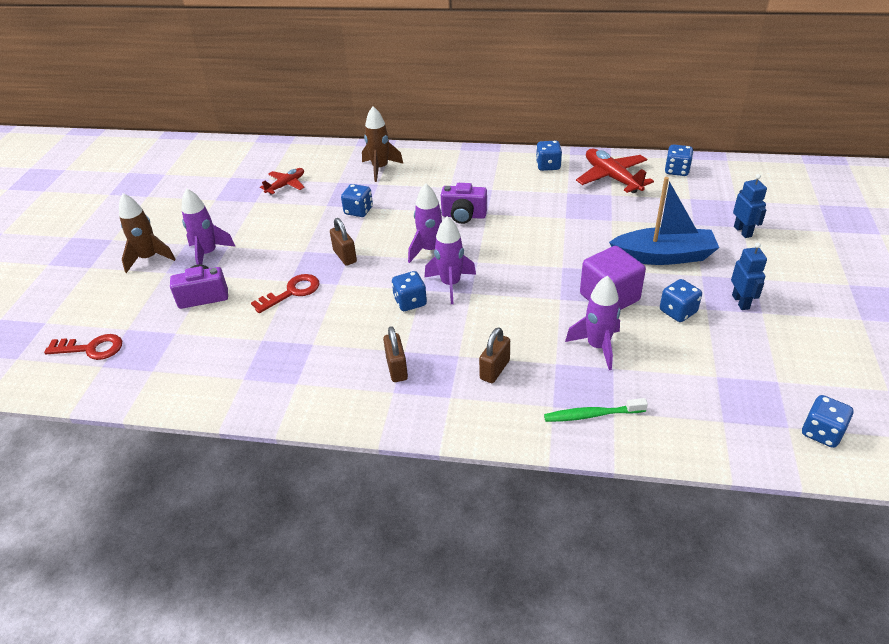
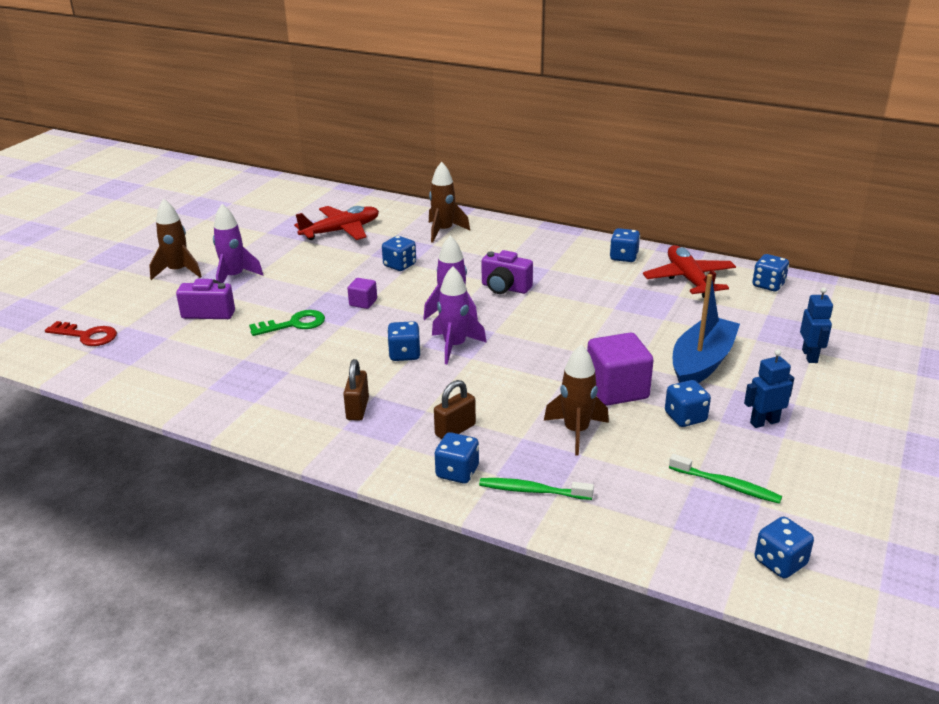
camera: 15 degrees right, 10 degrees down
red key [251,274,319,313] -> green key [249,310,325,336]
red plane [260,168,305,195] -> red plane [294,206,379,240], size x1.63
brown padlock [330,218,357,266] -> purple cube [347,278,377,309]
purple rocket [565,276,620,370] -> brown rocket [544,344,609,456]
blue boat [609,177,719,265] -> blue boat turned 75 degrees counterclockwise [673,274,740,383]
blue robot [731,242,767,310] -> blue robot turned 120 degrees counterclockwise [744,349,794,428]
none -> blue dice [435,432,479,483]
none -> green toothbrush [669,454,782,504]

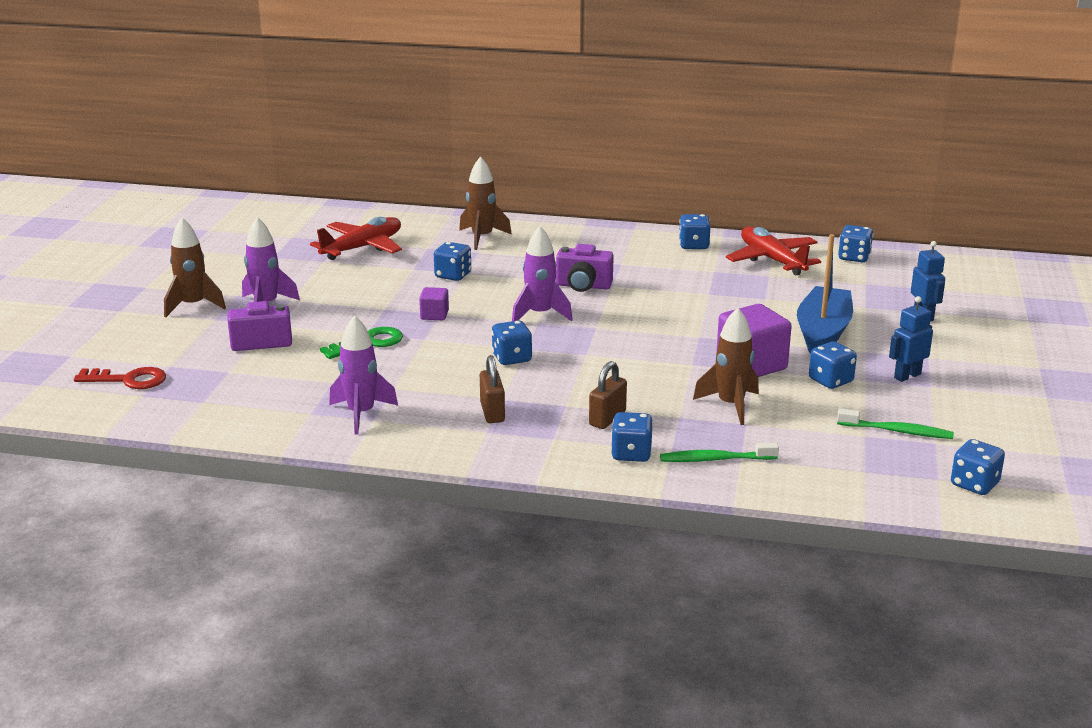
camera: 15 degrees left, 5 degrees down
purple rocket [432,266,487,365] -> purple rocket moved to [329,315,398,434]

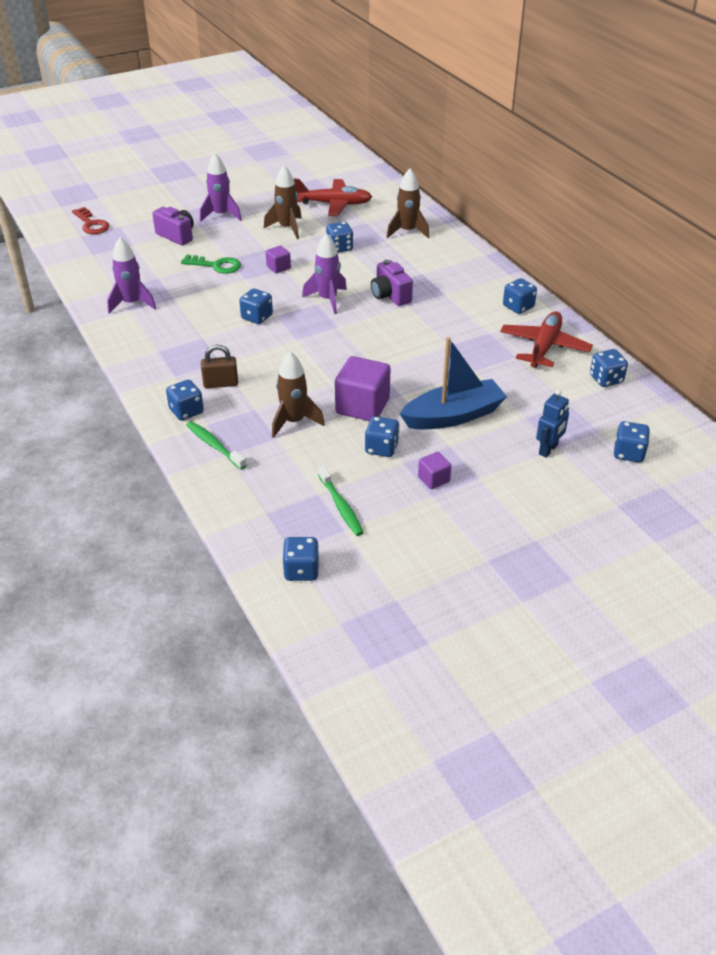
camera: 50 degrees right, 15 degrees up
brown rocket [164,218,226,318] -> brown rocket moved to [264,165,302,239]
brown padlock [480,355,505,423] -> none
blue robot [889,296,933,382] -> purple cube [418,452,451,489]
none -> blue dice [614,421,650,463]

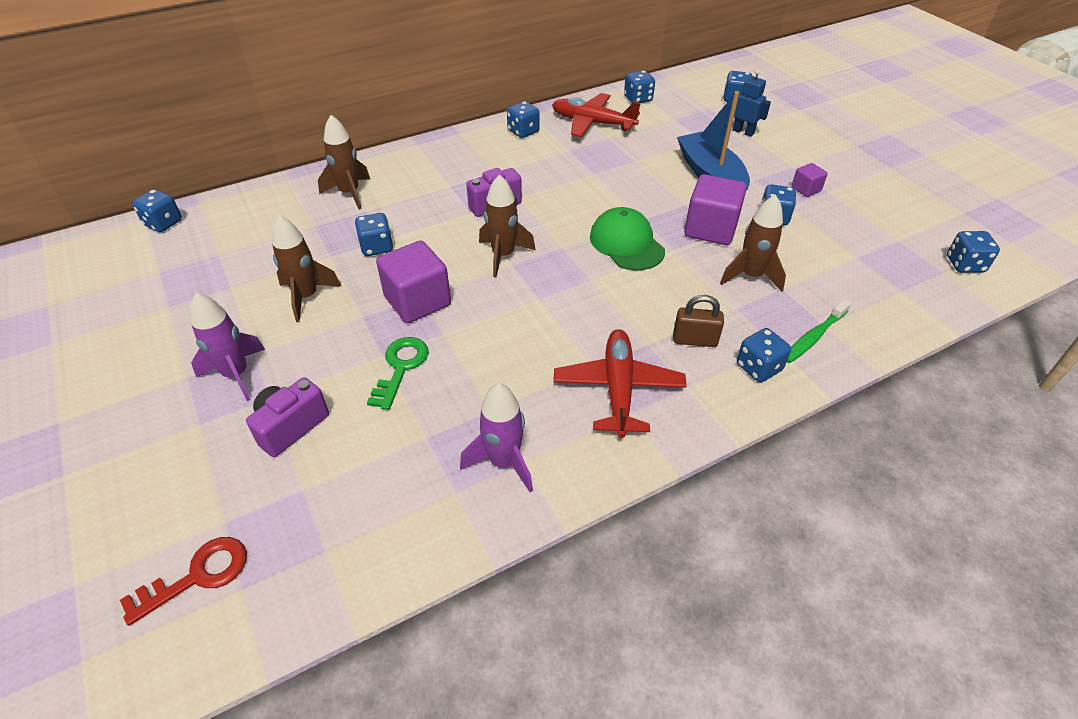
camera: 90 degrees left, 5 degrees up
brown padlock [201,345,238,388] -> brown padlock turned 75 degrees counterclockwise [673,295,724,347]
blue dice [239,288,273,324] -> blue dice moved to [132,189,182,232]
purple cube [266,245,291,273] -> purple cube [376,241,451,323], size x1.97
red plane [293,179,372,216] -> red plane moved to [554,329,687,438]
purple rocket [302,233,347,314] -> brown rocket [479,174,536,277]
green toothbrush [318,466,364,536] -> none
none -> green cap [590,207,665,271]

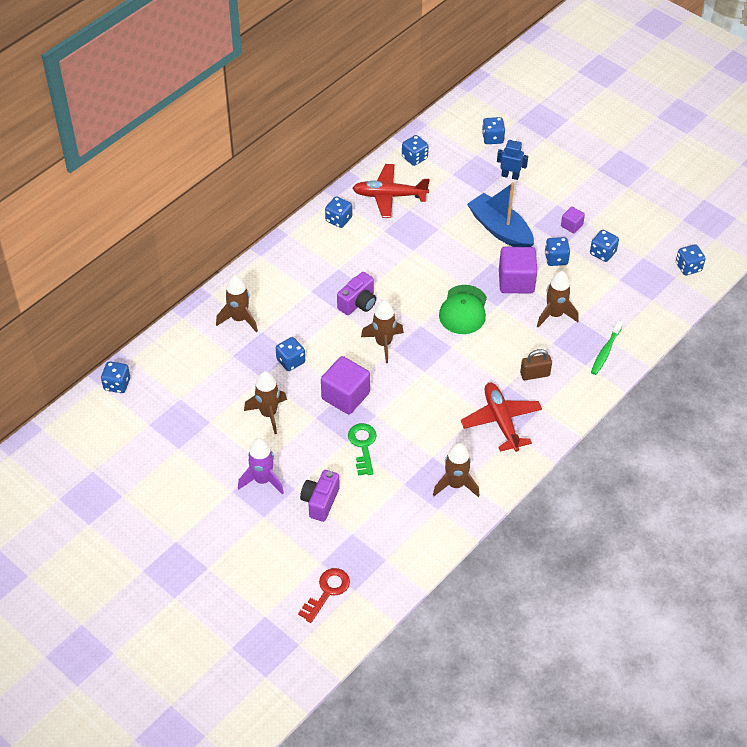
camera: 20 degrees left, 5 degrees up
purple rocket [460,383,533,493] -> brown rocket [433,443,480,497]
green cap [590,207,665,271] -> green cap turned 120 degrees counterclockwise [439,285,487,334]
blue dice [737,328,791,382] -> blue dice moved to [590,230,619,262]

